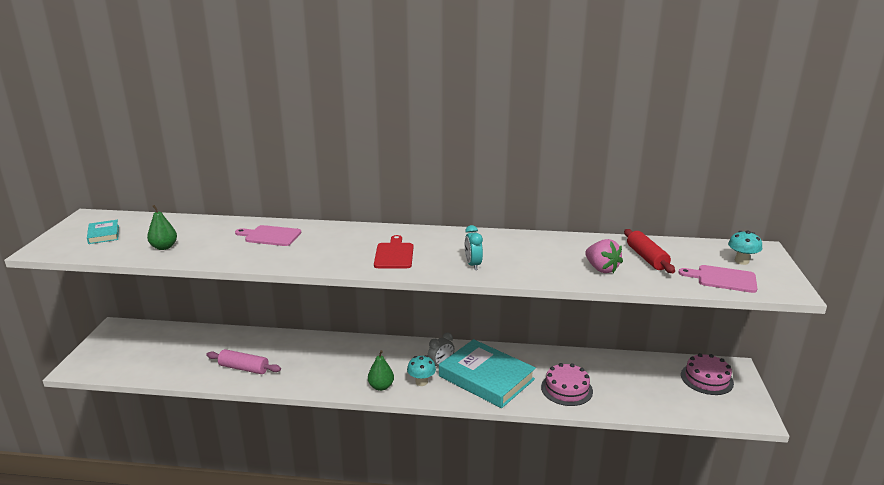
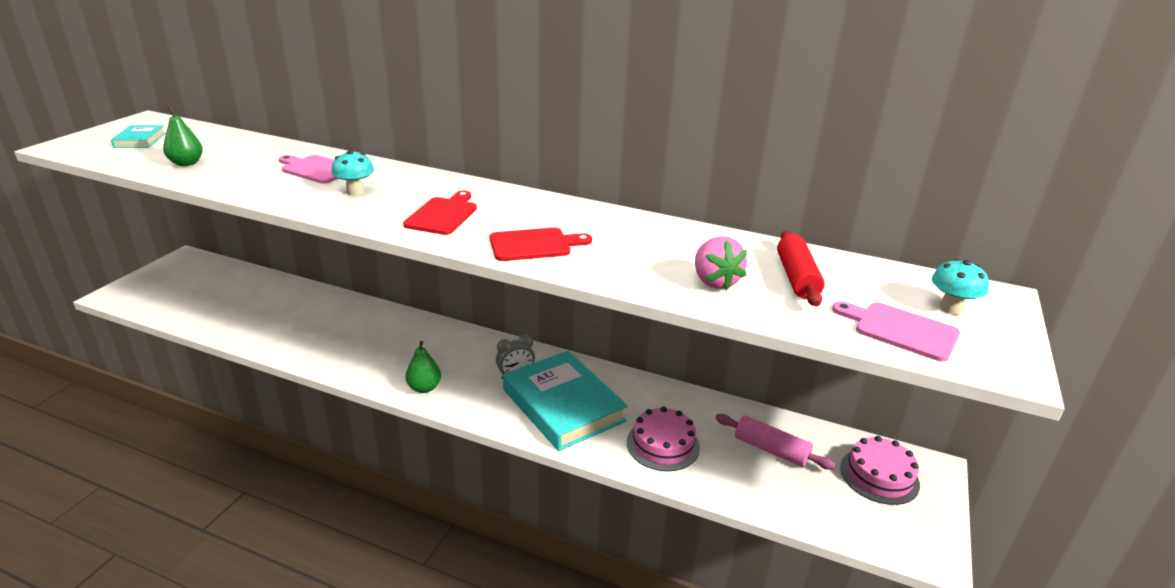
camera: 15 degrees right, 5 degrees up
pink rolling pin [206,349,281,374] -> pink rolling pin moved to [715,414,836,470]
turquoise mushroom [407,355,436,386] -> turquoise mushroom moved to [331,150,374,196]
turquoise clock [465,225,483,270] -> red cutting board [490,228,592,261]

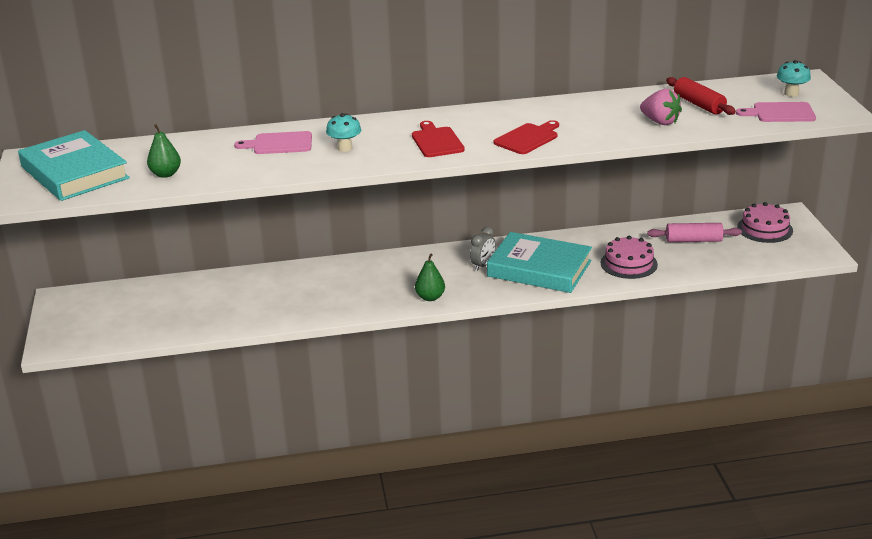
camera: 30 degrees left, 0 degrees up
turquoise book [111,125,166,148] -> turquoise book [18,130,130,201], size x2.20

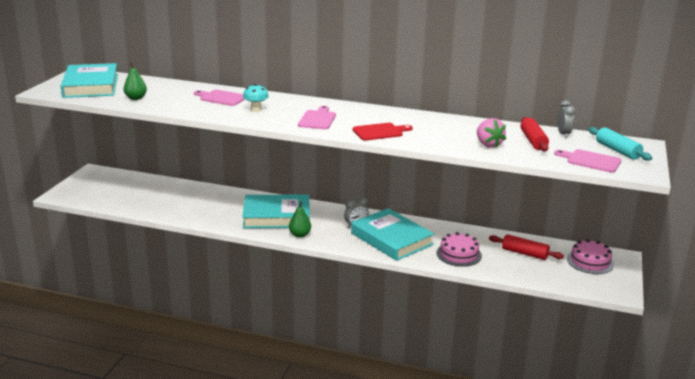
camera: 25 degrees right, 5 degrees down
red cutting board [412,121,465,157] -> pink cutting board [298,106,336,129]
pink rolling pin [647,223,742,242] -> red rolling pin [489,234,564,260]
turquoise mushroom [777,60,811,97] -> turquoise rolling pin [589,127,652,161]
none -> turquoise book [242,194,310,228]
none -> grey clock [557,100,575,138]

